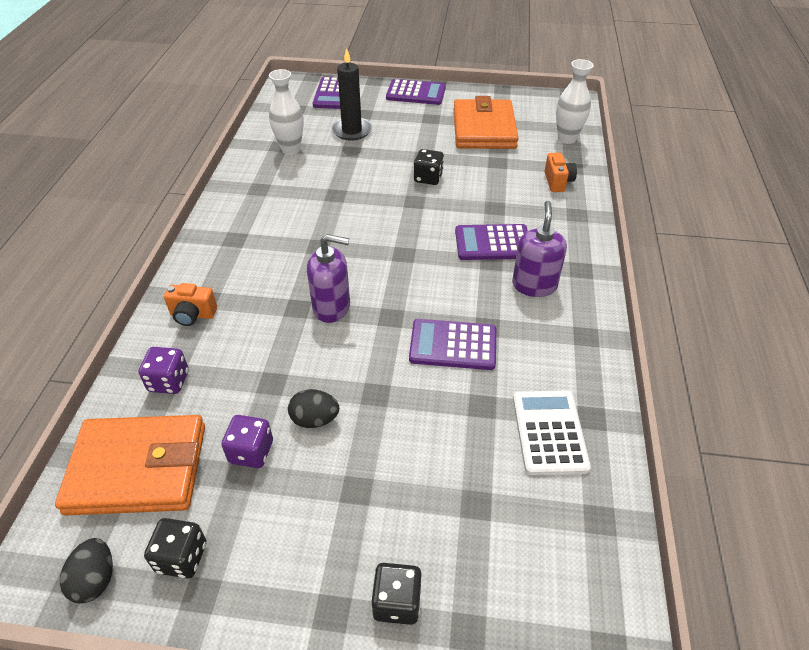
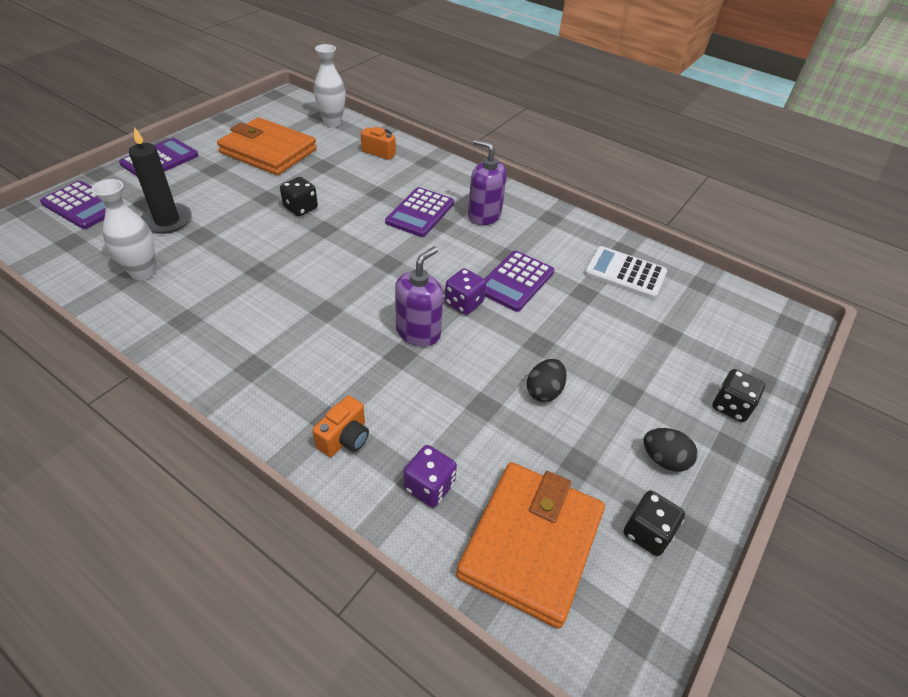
camera: 65 degrees left, 0 degrees up
black egg [60,538,113,604] -> black egg moved to [644,428,697,472]
purple dice [222,415,273,468] -> purple dice moved to [445,268,486,315]

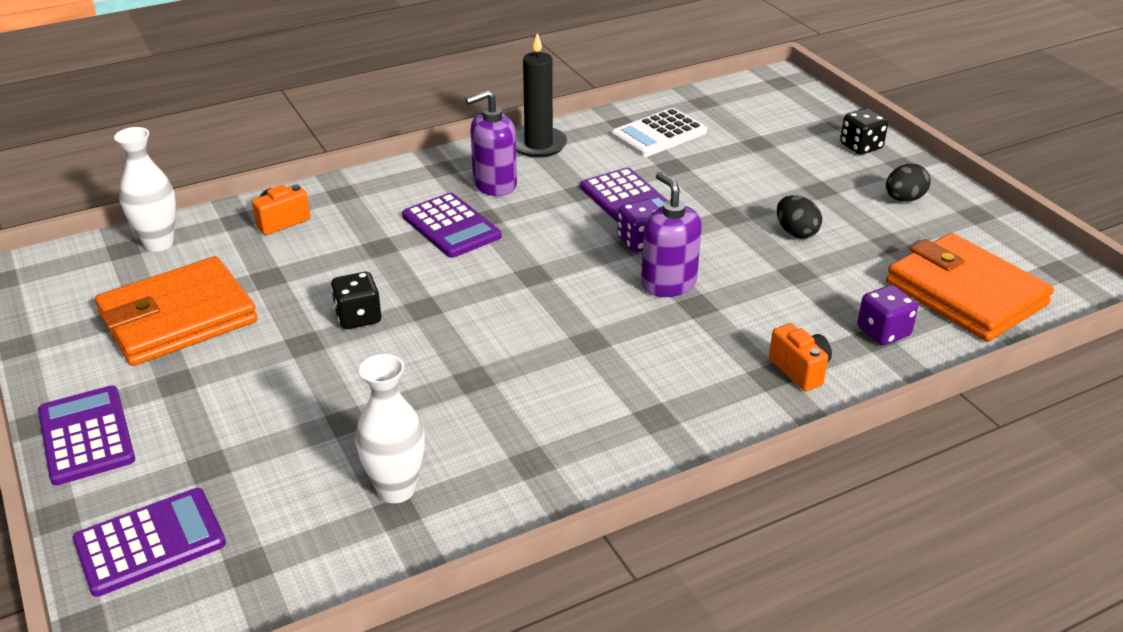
camera: 60 degrees left, 10 degrees down
black candle [129,127,192,234] -> black candle moved to [516,33,568,158]
black dice [624,490,685,556] -> none

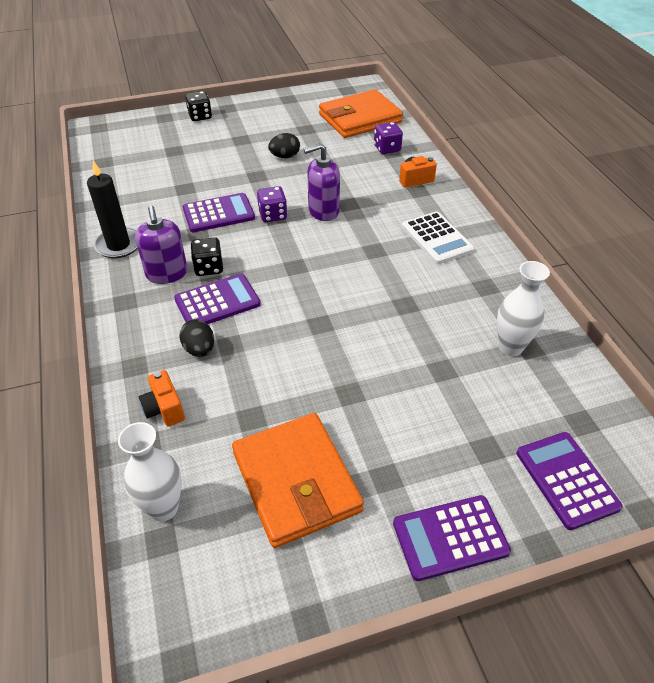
camera: 80 degrees left, 10 degrees up
black dice [331,272,382,329] -> black dice moved to [191,237,223,276]
white calculator [611,108,707,157] -> white calculator moved to [402,211,474,264]
black egg [886,164,931,202] -> black egg moved to [179,319,214,357]

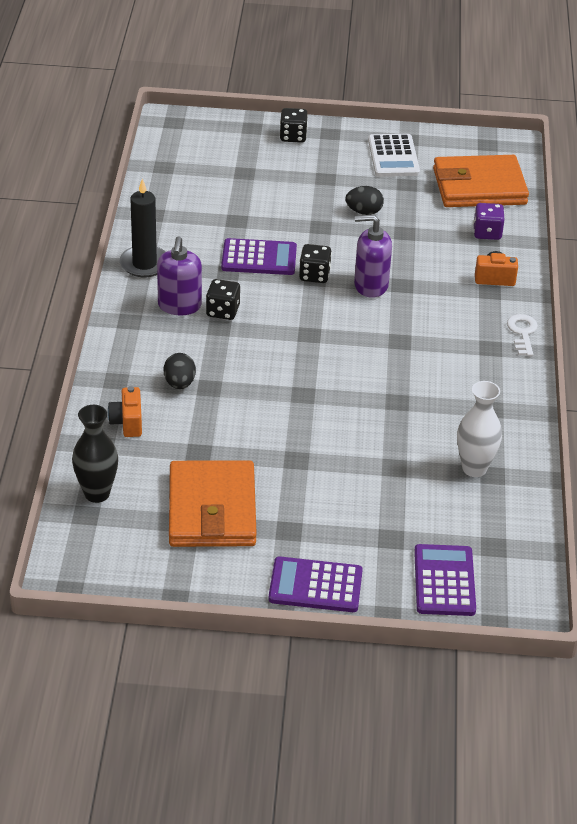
camera: 20 degrees right, 5 degrees down
white vase [118,422,182,521] -> black vase [72,405,118,503]
purple calculator [174,274,261,324] -> none
purple dice [257,186,287,222] -> black dice [299,244,332,283]
white calculator [402,211,474,264] -> white calculator moved to [368,134,420,177]
none -> white key [507,314,538,356]

